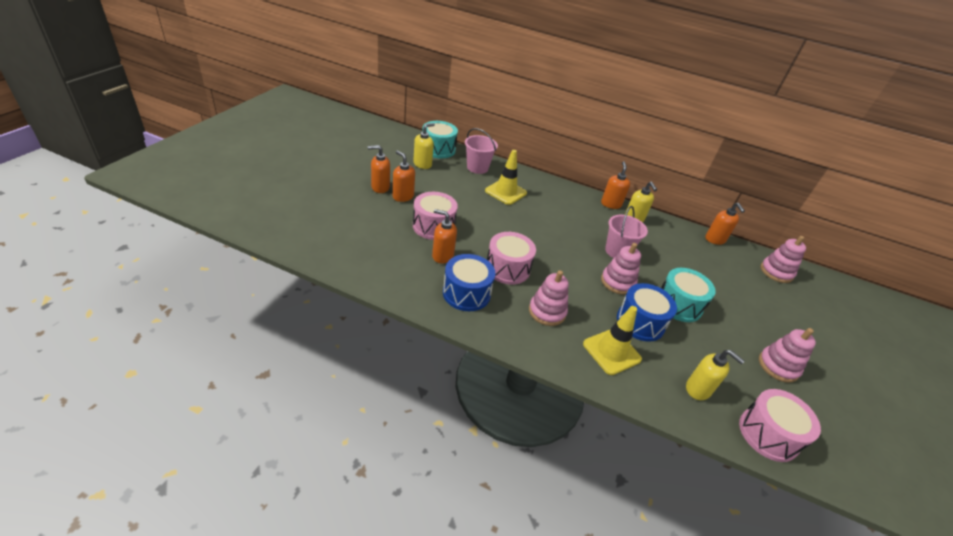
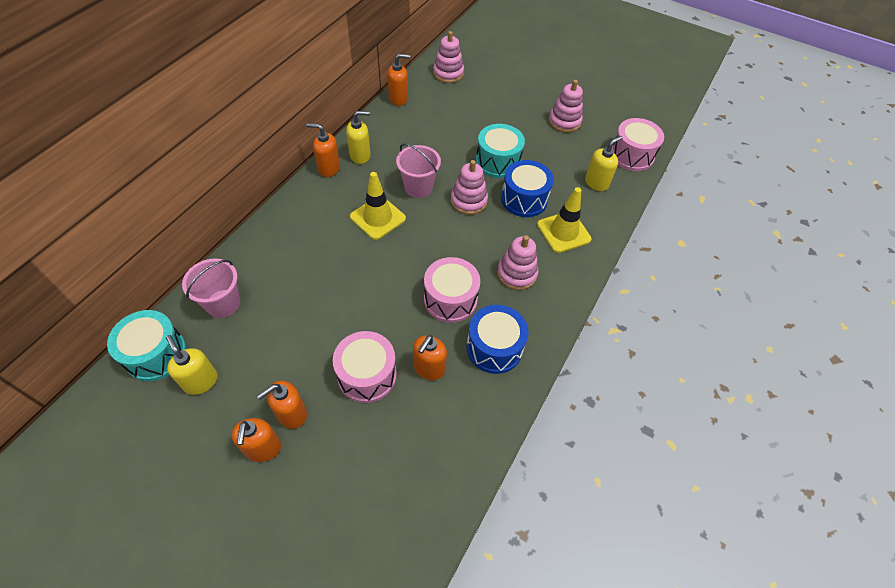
camera: 80 degrees left, 15 degrees up
yellow traffic cone [485,150,527,205] -> yellow traffic cone moved to [350,172,406,240]

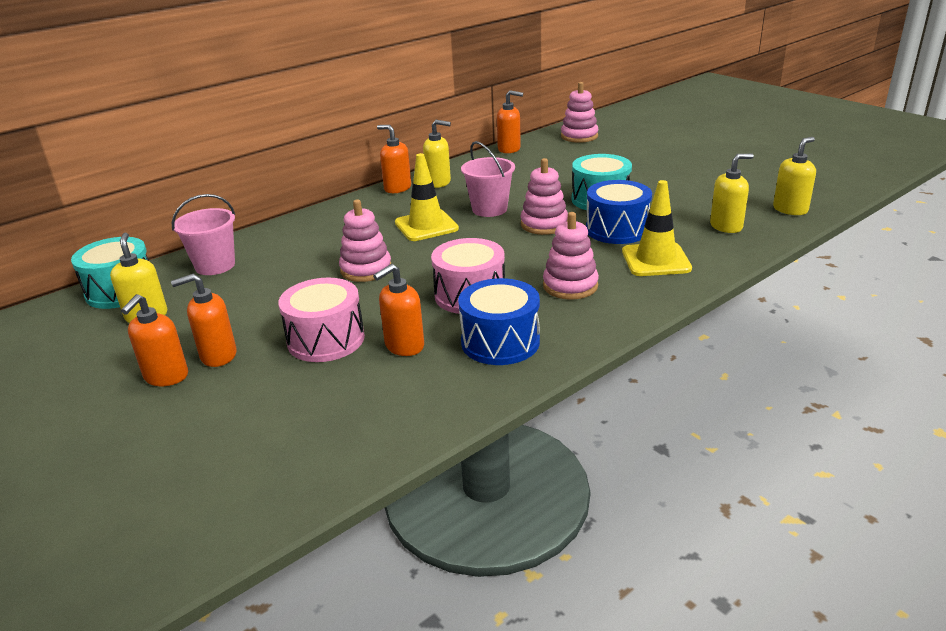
camera: 25 degrees right, 25 degrees down
pink stacking toy [549,80,583,133] -> pink stacking toy moved to [339,199,391,282]
pink drum [612,118,664,171] -> yellow soap dispenser [773,137,816,215]

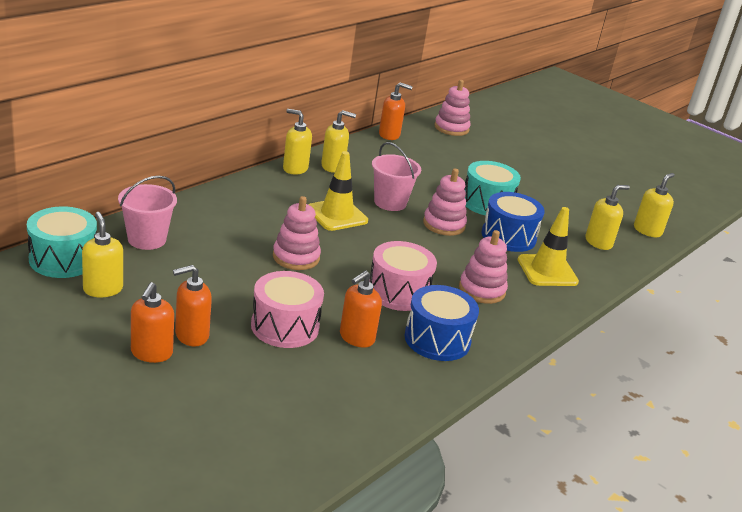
camera: 15 degrees left, 0 degrees up
orange soap dispenser [377,125,411,193] -> yellow soap dispenser [283,109,312,175]

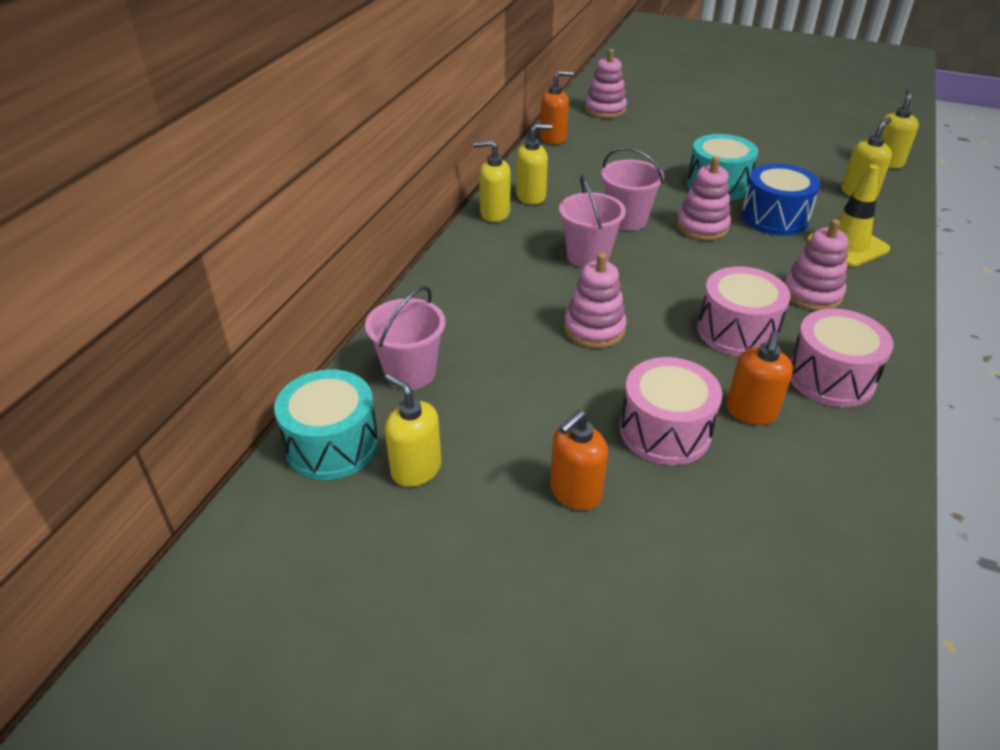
camera: 15 degrees left, 10 degrees up
orange soap dispenser [131,282,174,363] -> none
yellow traffic cone [308,151,368,231] -> pink bucket [559,175,626,268]
blue drum [404,285,479,361] -> pink drum [790,309,893,407]

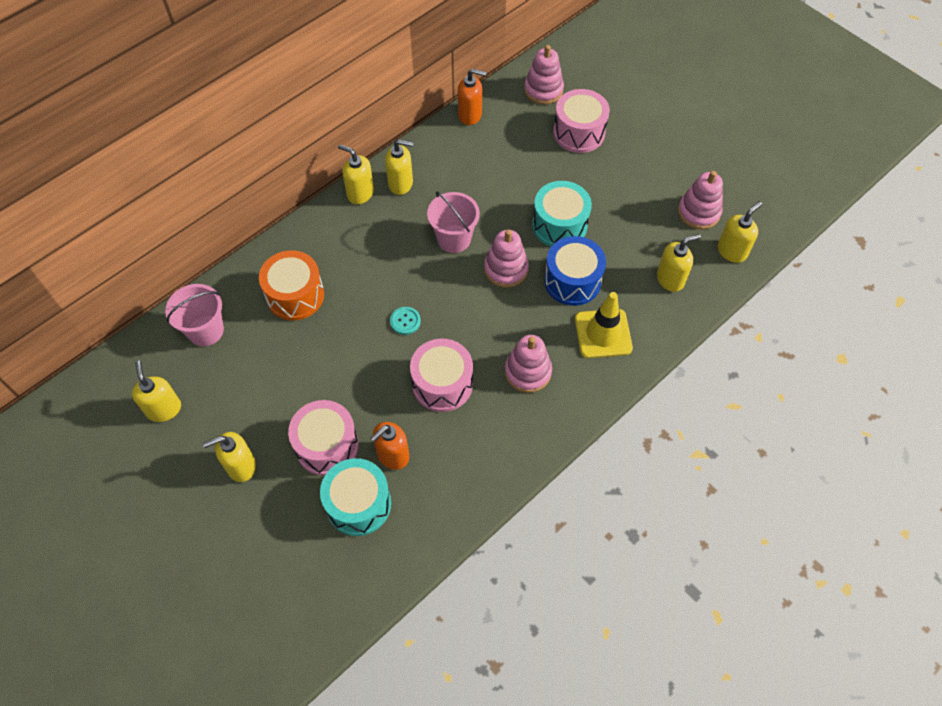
camera: 25 degrees right, 20 degrees up
turquoise drum [274,370,379,480] -> turquoise drum moved to [320,458,391,536]
orange soap dispenser [550,410,608,510] -> yellow soap dispenser [203,432,256,482]
pink bucket [559,175,626,268] -> none
pink stacking toy [564,253,627,348] -> pink stacking toy moved to [678,171,723,229]
pink drum [790,309,893,407] -> pink drum moved to [553,89,610,153]
none -> orange drum [259,250,324,320]
none -> turquoise button [390,307,421,335]

